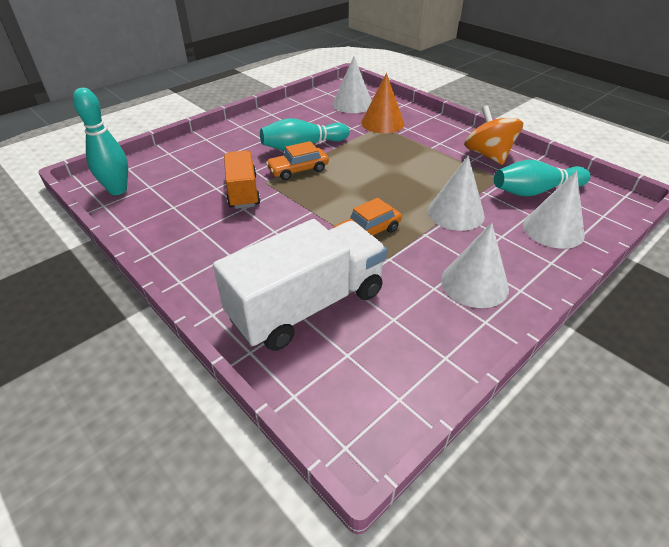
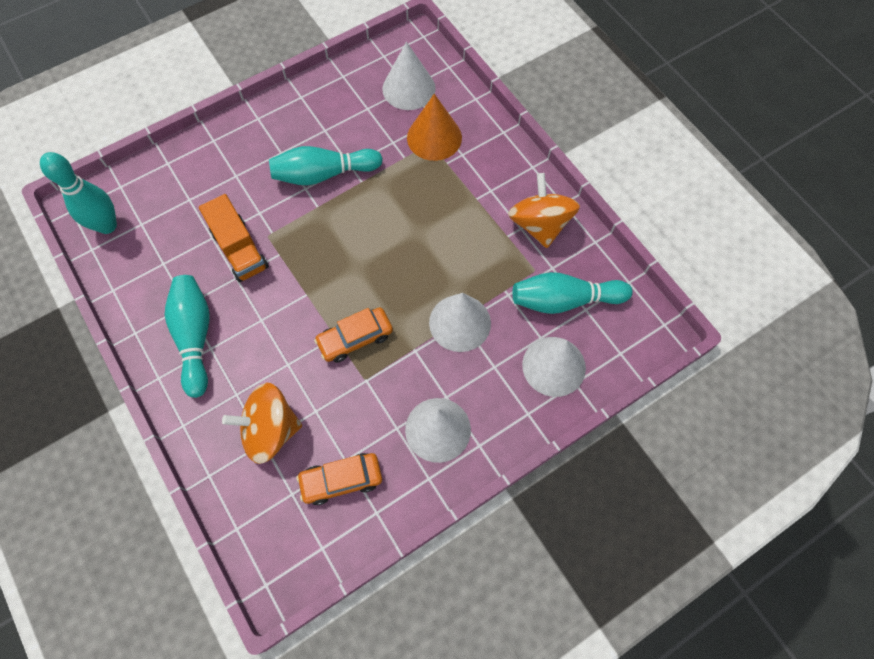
camera: 10 degrees right, 25 degrees up
white truck [213,219,387,351] -> orange spinning top [222,383,302,464]
orange truck [224,150,261,209] -> orange truck turned 150 degrees clockwise [199,194,269,282]
orange car [266,141,329,180] -> orange car moved to [296,453,382,505]
none -> turquoise bowling pin [165,275,210,398]

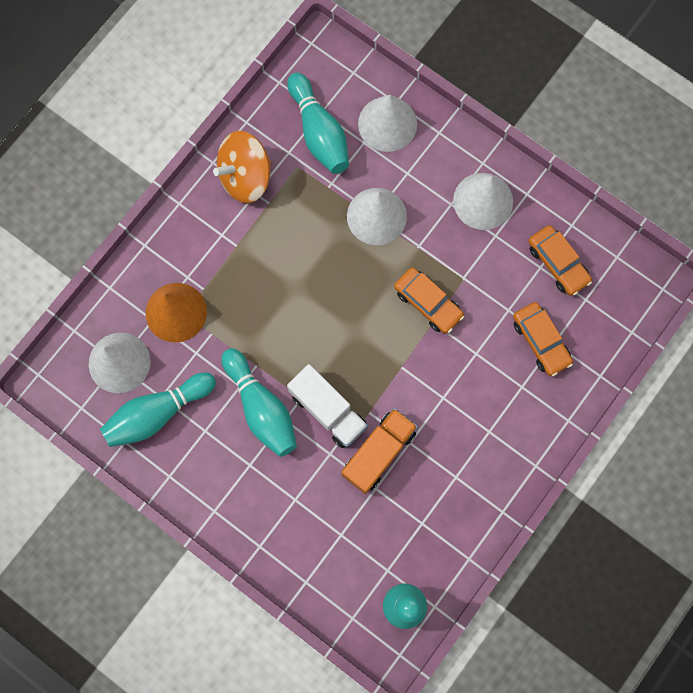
camera: 110 degrees left, 10 degrees up
turquoise bowling pin [165,275,210,398] -> turquoise bowling pin moved to [100,372,216,447]
orange spinning top [222,383,302,464] -> orange car [513,302,573,376]
none -> white truck [287,364,368,448]

